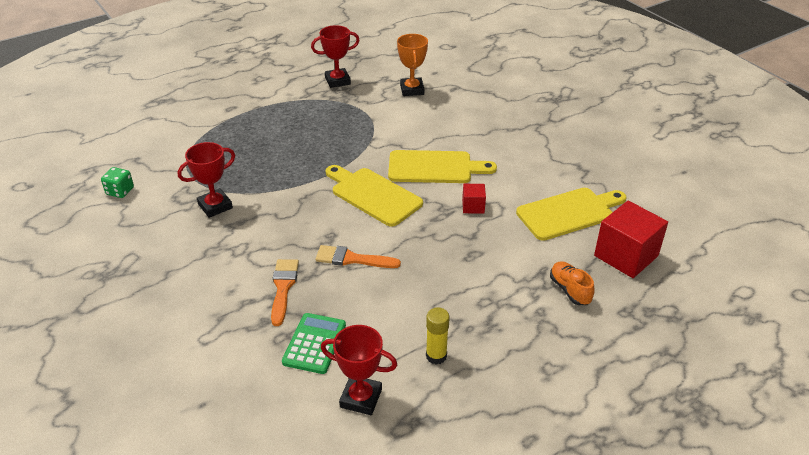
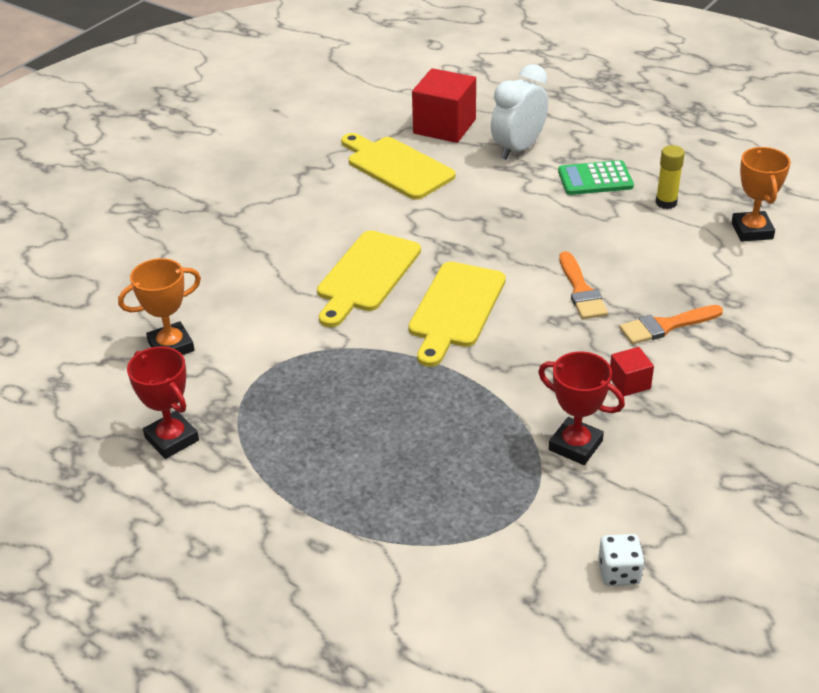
camera: 110 degrees left, 0 degrees up
green dice [101,167,134,198] -> white dice [598,534,645,586]
green calculator [282,313,346,374] -> green calculator moved to [558,160,634,195]
red trophy [321,325,397,415] -> orange trophy [732,147,791,242]
yellow cutting board [388,150,497,183] -> yellow cutting board turned 135 degrees counterclockwise [317,230,421,327]
red cube [462,184,486,214] -> red cube moved to [610,347,654,397]
orange shoe [550,261,594,305] -> white clock [491,64,548,160]

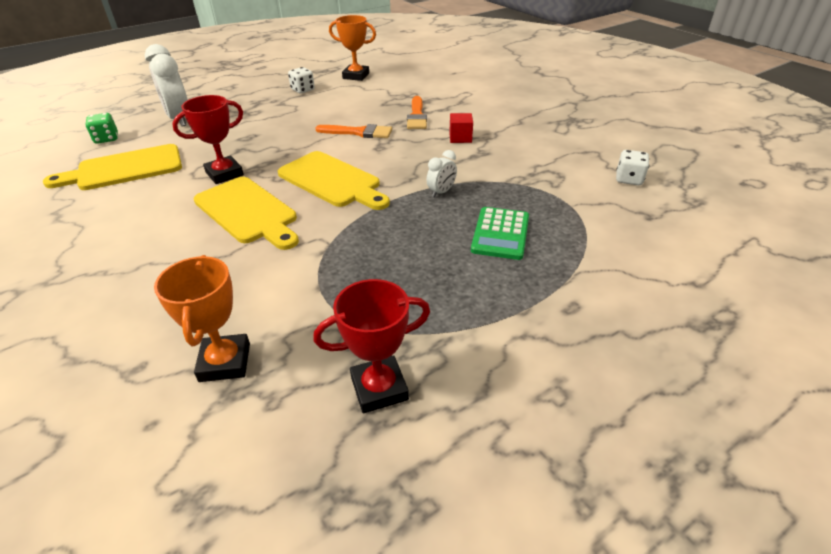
camera: 70 degrees left, 0 degrees up
red cube [412,68,476,143] -> green dice [86,113,118,144]
red trophy [538,352,625,465] -> red trophy moved to [172,95,244,184]
green calculator [558,160,634,195] -> green calculator moved to [471,207,529,260]
yellow glue stick [655,145,685,209] -> white dice [288,67,315,93]
none -> white clock [427,150,457,197]

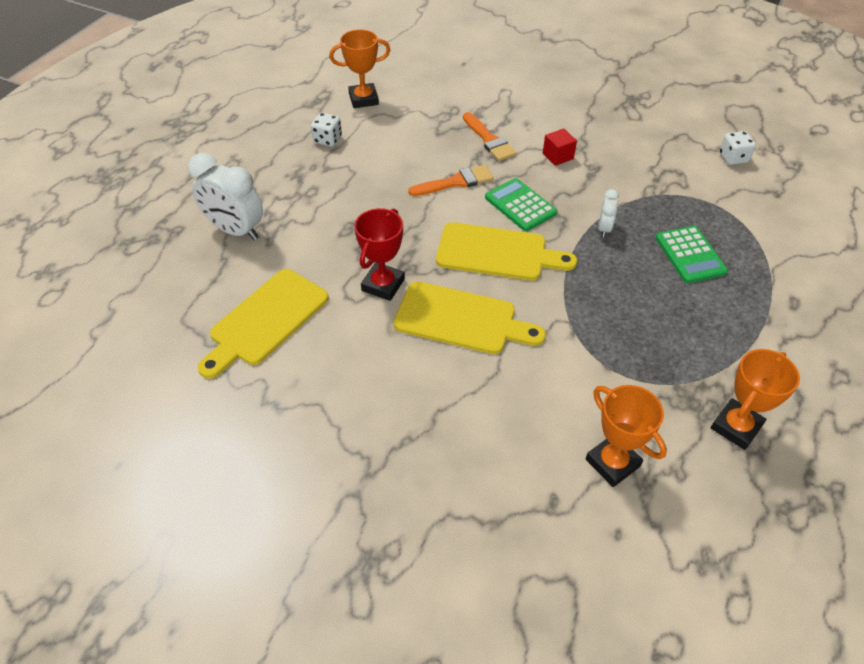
camera: 30 degrees left, 10 degrees up
green dice [86,113,118,144] -> none
red trophy [313,279,430,413] -> orange trophy [711,349,800,450]
none -> green calculator [485,178,557,231]

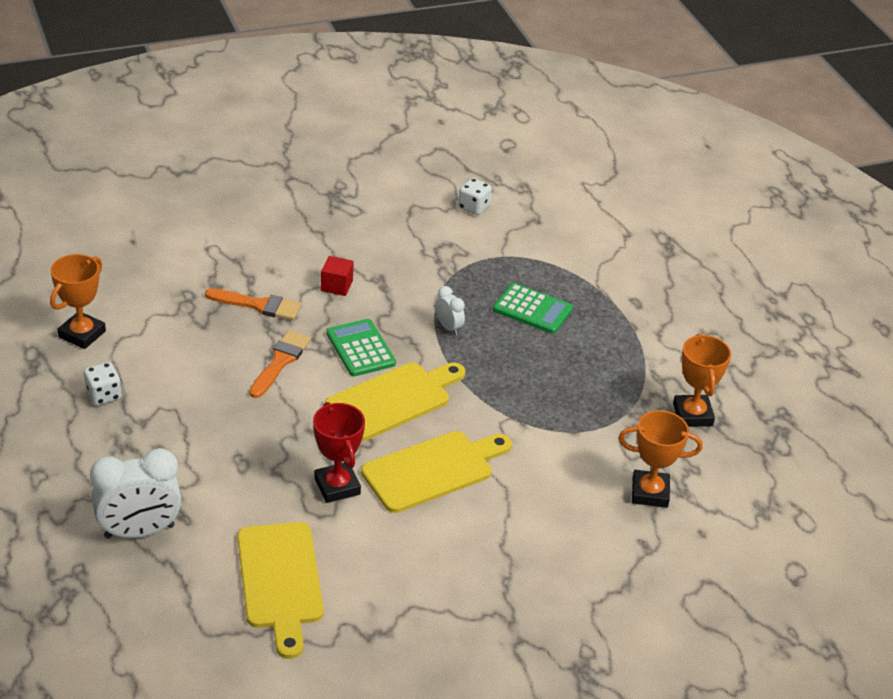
camera: 50 degrees left, 10 degrees down
green calculator [485,178,557,231] -> green calculator turned 60 degrees clockwise [327,319,396,376]

